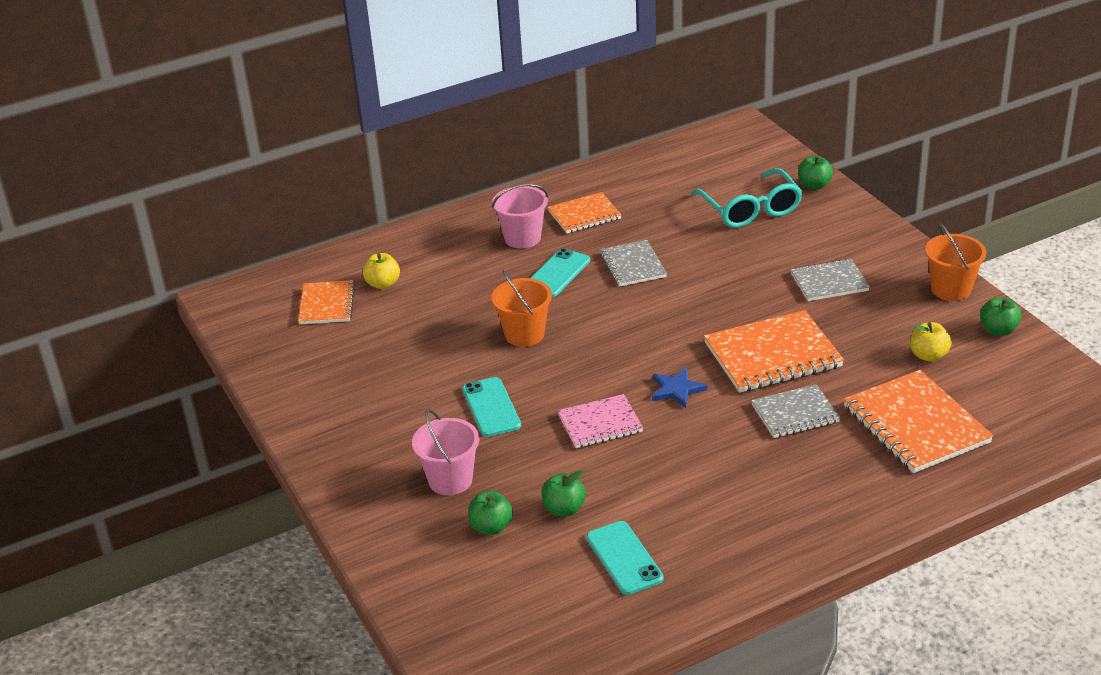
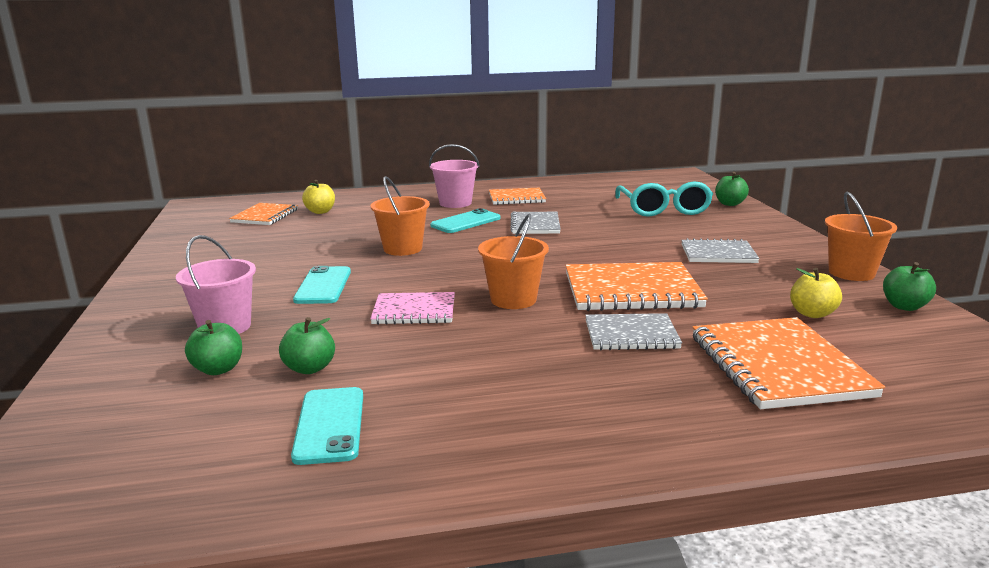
camera: 15 degrees right, 15 degrees down
blue star [652,367,707,408] -> orange bucket [478,213,549,309]

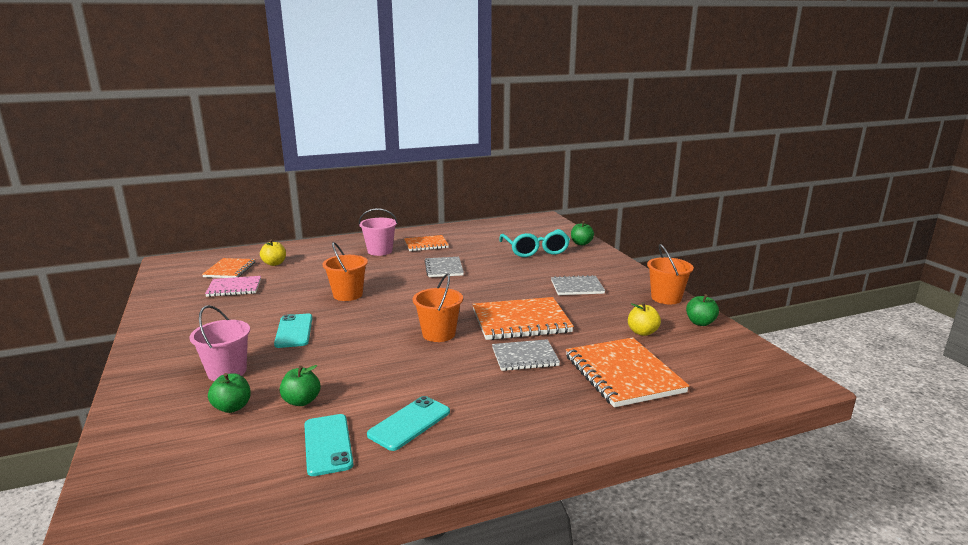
camera: 10 degrees left, 0 degrees up
pink notebook [370,292,455,325] -> pink notebook moved to [205,276,261,297]
turquoise phone [430,208,501,233] -> turquoise phone moved to [367,396,450,451]

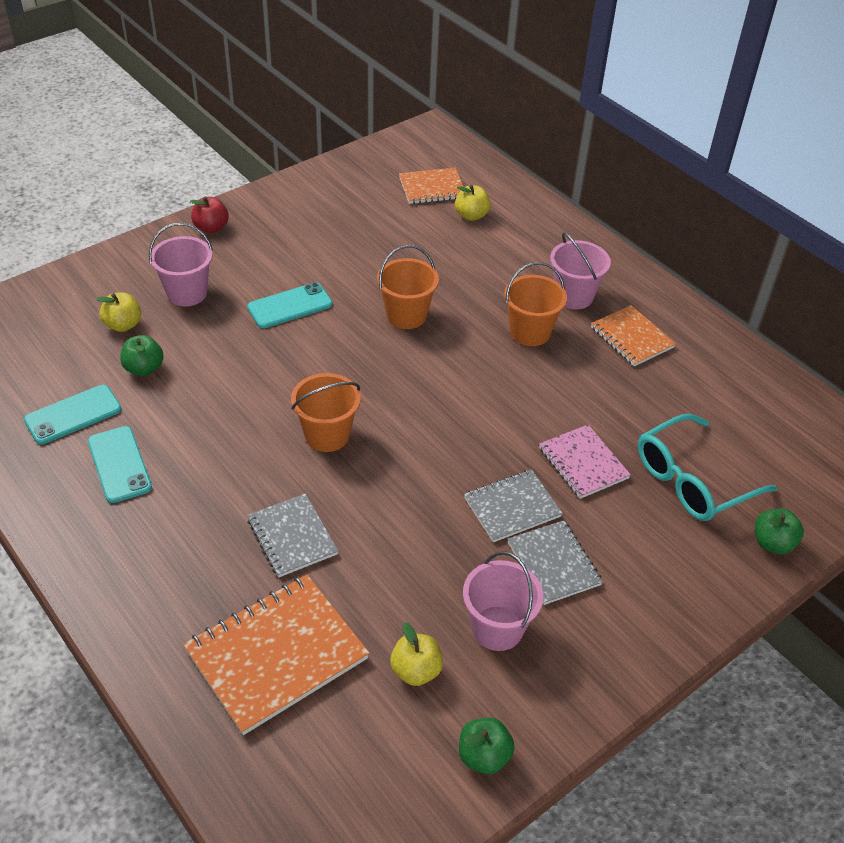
camera: 70 degrees right, 25 degrees up
pink notebook [205,276,261,297] -> pink notebook moved to [539,425,631,499]
green apple [208,373,251,413] -> yellow apple [96,292,141,332]
turquoise phone [367,396,450,451] -> turquoise phone turned 45 degrees clockwise [88,426,152,503]
grey notebook [425,257,464,277] -> grey notebook moved to [464,470,563,542]
orange notebook [473,297,574,340] -> none
orange bucket [647,244,694,304] -> orange bucket moved to [504,262,567,346]
none -> red apple [190,197,229,233]
none -> pink bucket [463,551,543,651]

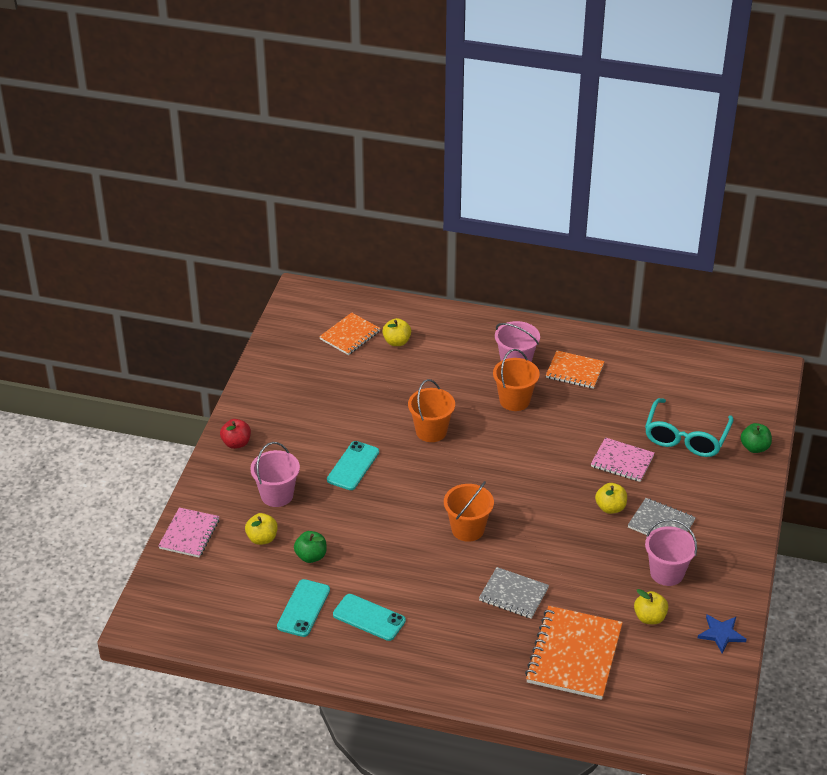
camera: 35 degrees left, 5 degrees down
green apple [459,718,515,774] -> blue star [698,615,747,653]
grey notebook [464,470,563,542] -> yellow apple [595,483,627,514]
none -> pink notebook [158,507,220,558]

